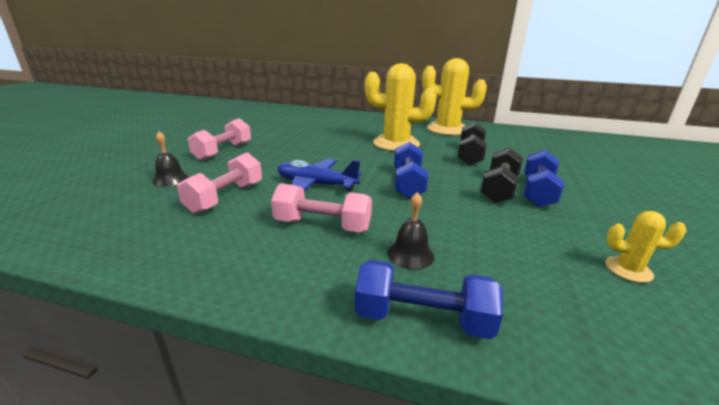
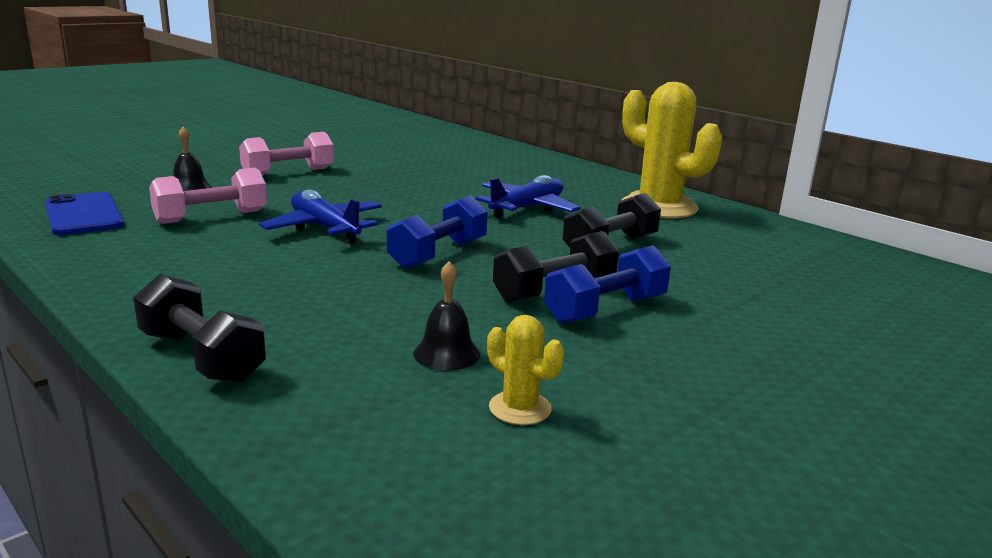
camera: 30 degrees right, 5 degrees down
pink dumbbell [271,183,372,233] -> none
blue dumbbell [355,260,503,339] -> black dumbbell [133,274,266,384]
yellow cactus [365,63,437,151] -> blue plane [476,175,581,219]
black bell [387,192,434,270] -> black bell moved to [413,261,480,370]
none -> blue phone [45,192,124,235]

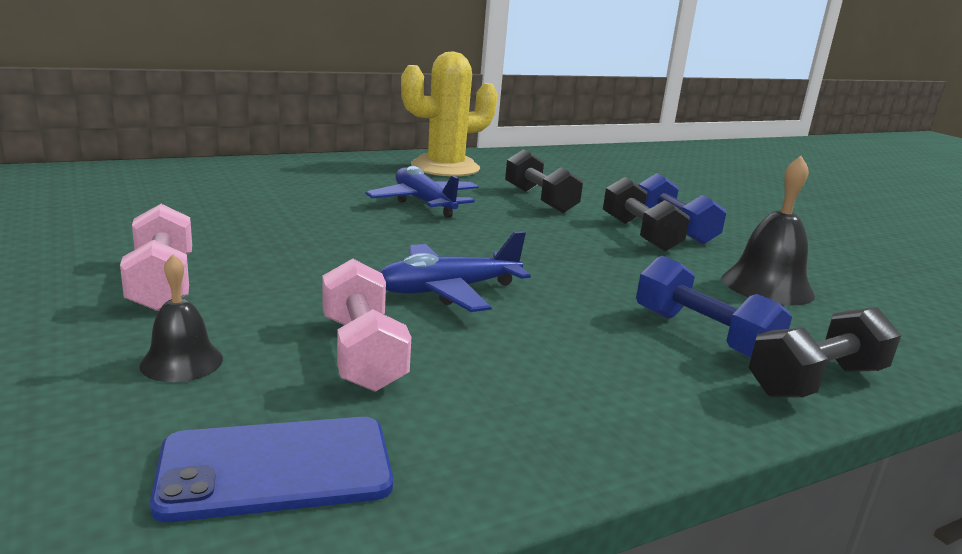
camera: 75 degrees left, 0 degrees up
blue dumbbell [387,195,488,269] -> blue dumbbell moved to [636,256,792,358]
black bell [413,261,480,370] -> black bell [722,156,815,305], size x1.65
yellow cactus [487,315,564,425] -> none

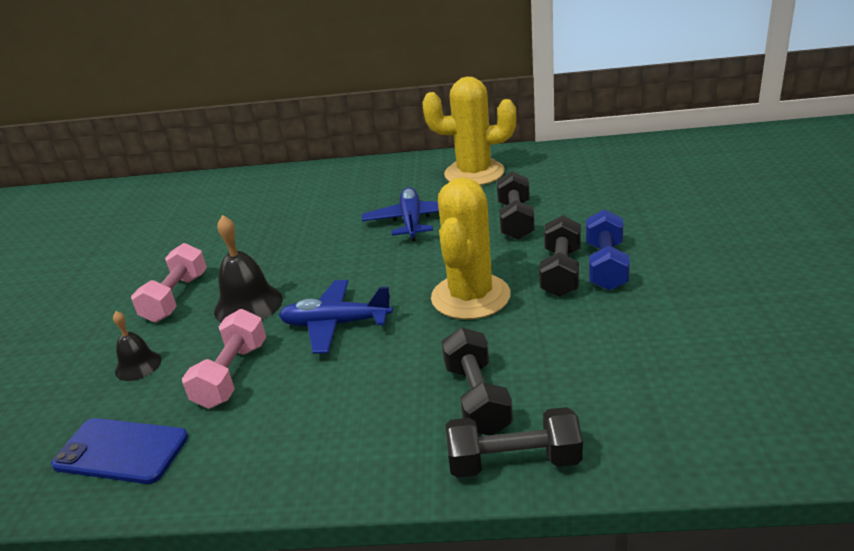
camera: 35 degrees right, 10 degrees up
blue dumbbell [636,256,792,358] -> black dumbbell [442,327,513,435]
black bell [722,156,815,305] -> black bell moved to [214,215,283,322]
none -> yellow cactus [431,177,511,320]

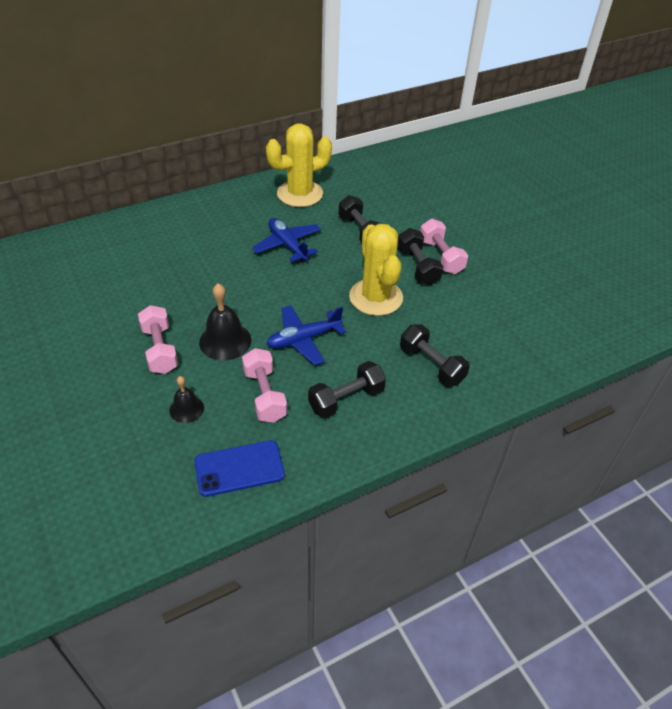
camera: 35 degrees left, 15 degrees up
black dumbbell [446,407,583,478] -> black dumbbell moved to [308,361,386,418]
blue dumbbell [586,209,630,290] -> pink dumbbell [420,219,468,274]

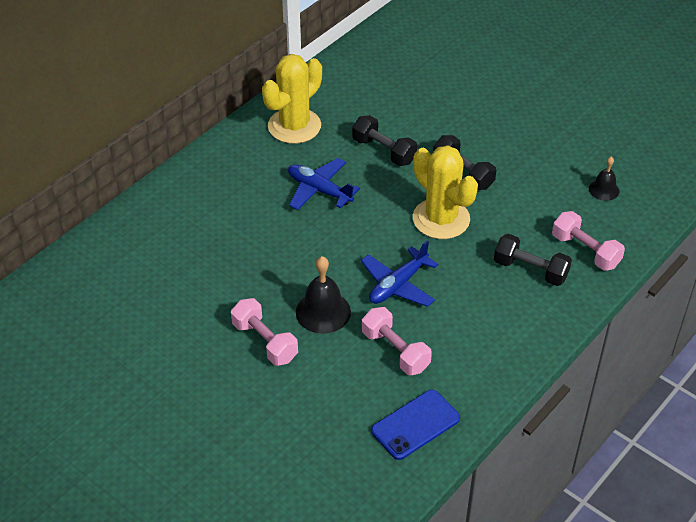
camera: 20 degrees left, 0 degrees up
black bell [169,376,204,423] -> black bell moved to [589,157,619,201]
black dumbbell [308,361,386,418] -> none
pink dumbbell [420,219,468,274] -> pink dumbbell moved to [552,211,625,271]

